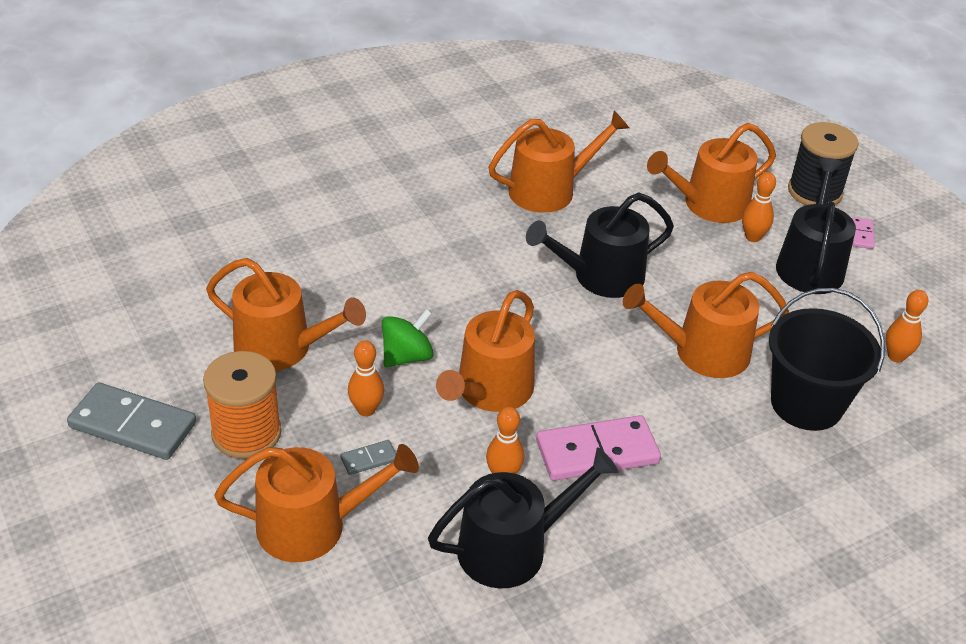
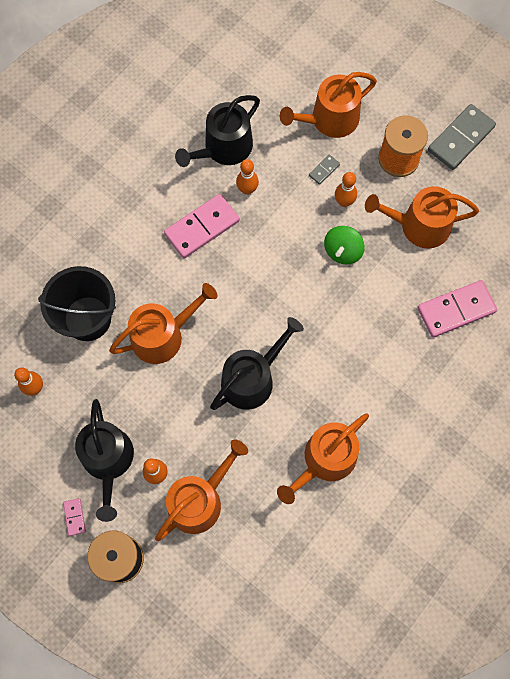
camera: 160 degrees right, 30 degrees up
grey domino [67,382,196,460] -> grey domino turned 45 degrees counterclockwise [428,104,496,170]
orange watering can [436,290,535,412] -> none
none -> pink domino [417,280,497,338]

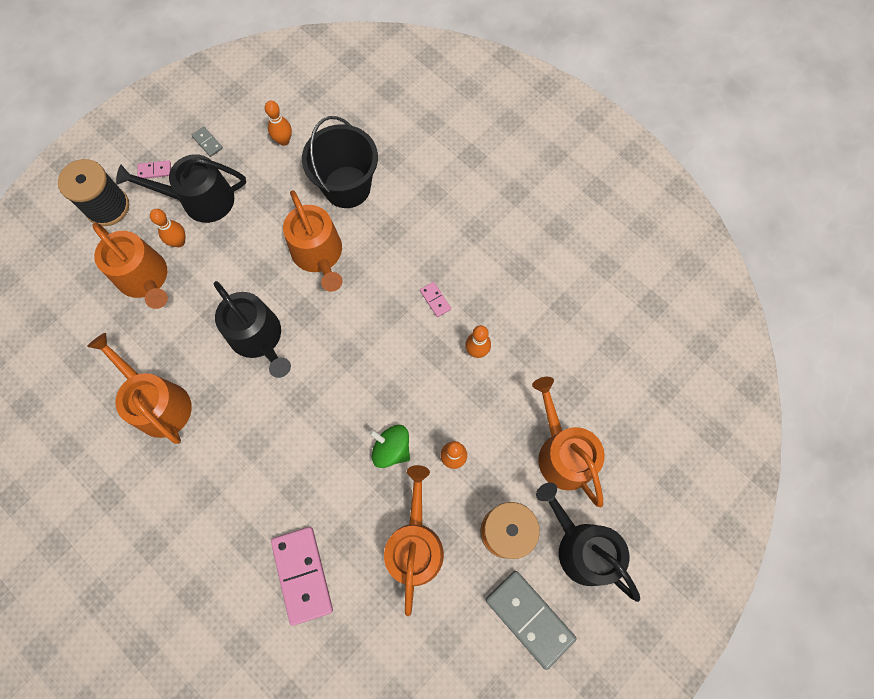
camera: 95 degrees right, 0 degrees up
pink domino [164,194,240,258] -> pink domino [420,282,451,317], size x0.45
black watering can [175,95,260,167] -> black watering can moved to [536,482,640,602]
grey domino [309,155,340,185] -> grey domino moved to [191,126,223,157]

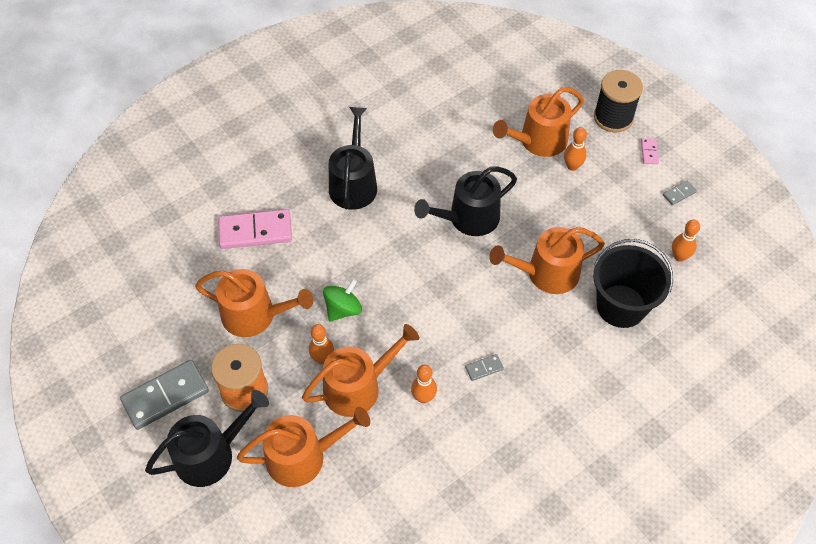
camera: 100 degrees right, 15 degrees down
orange watering can [87,333,192,444] -> orange watering can moved to [302,324,419,417]
black watering can [116,154,246,223] -> black watering can moved to [329,107,377,210]
pink domino [420,282,451,317] -> grey domino [465,354,504,381]

